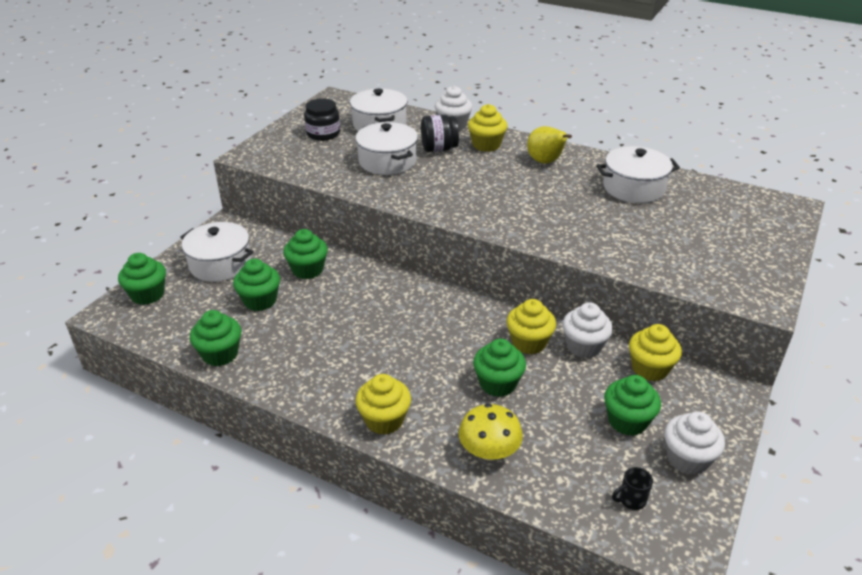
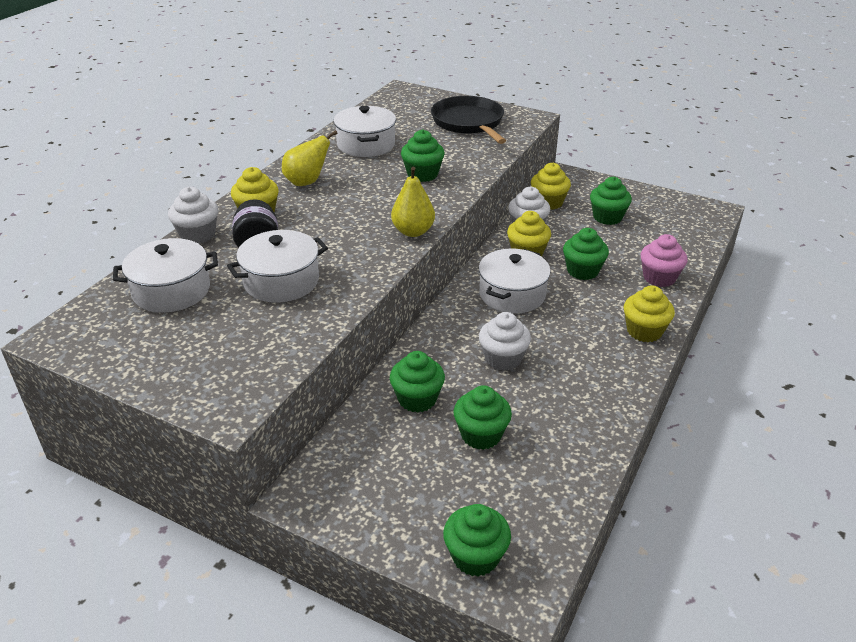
camera: 90 degrees left, 0 degrees up
white pot [180,222,253,282] -> white pot moved to [479,249,551,313]
green cupcake [190,310,241,366] -> green cupcake moved to [401,130,445,182]
black jar [304,98,340,141] -> none
yellow mushroom [459,404,523,461] -> pink cupcake [640,234,688,287]
black mug [612,467,653,510] -> none
white cupcake [664,411,725,475] -> white cupcake moved to [479,312,531,371]
none -> yellow pear [391,167,435,237]
none -> black pan [431,96,506,144]

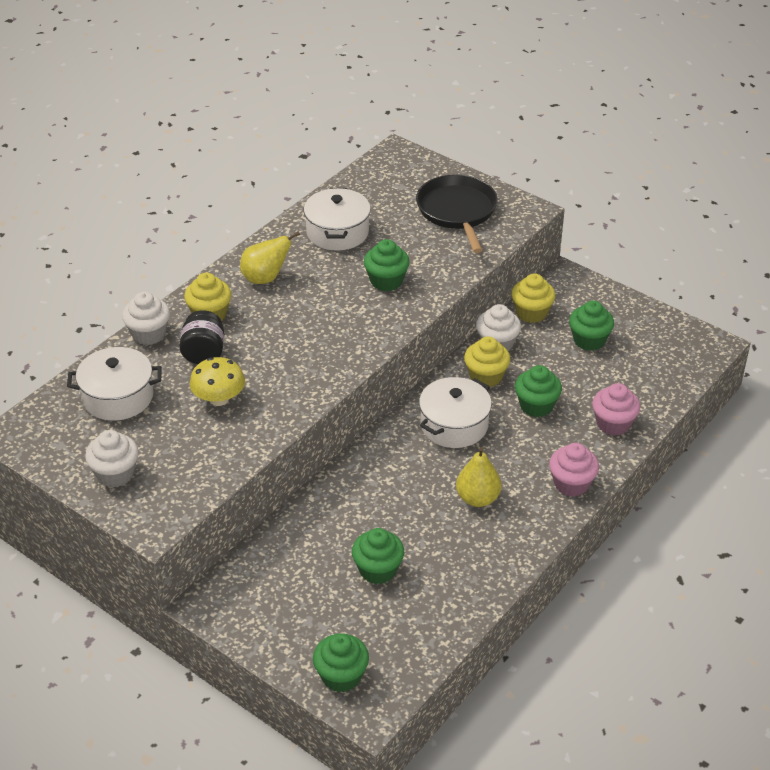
camera: 10 degrees right, 5 degrees up
white pot [227,230,328,303] -> yellow mushroom [189,357,245,406]
green cupcake [390,351,445,413] -> none
yellow pear [391,167,435,237] -> yellow pear moved to [456,447,501,507]
white cupcake [479,312,531,371] -> white cupcake moved to [85,430,139,487]
yellow cupcake [624,285,675,342] -> pink cupcake [549,443,599,497]

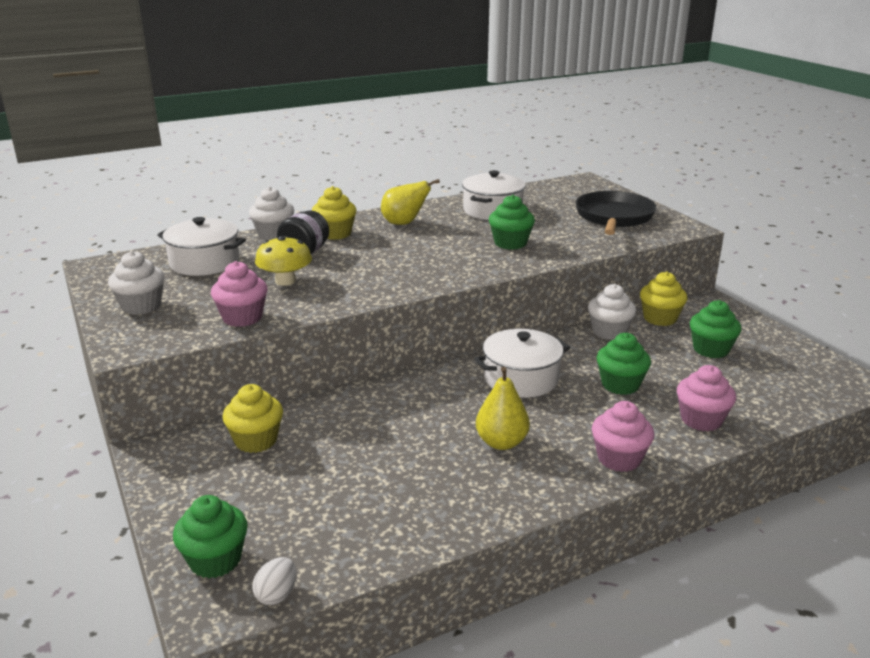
camera: 25 degrees right, 15 degrees down
green cupcake [352,528,404,584] -> none
yellow cupcake [464,336,510,387] -> yellow cupcake moved to [222,384,283,453]
none -> pink cupcake [211,261,268,327]
none -> white egg [252,557,297,605]

